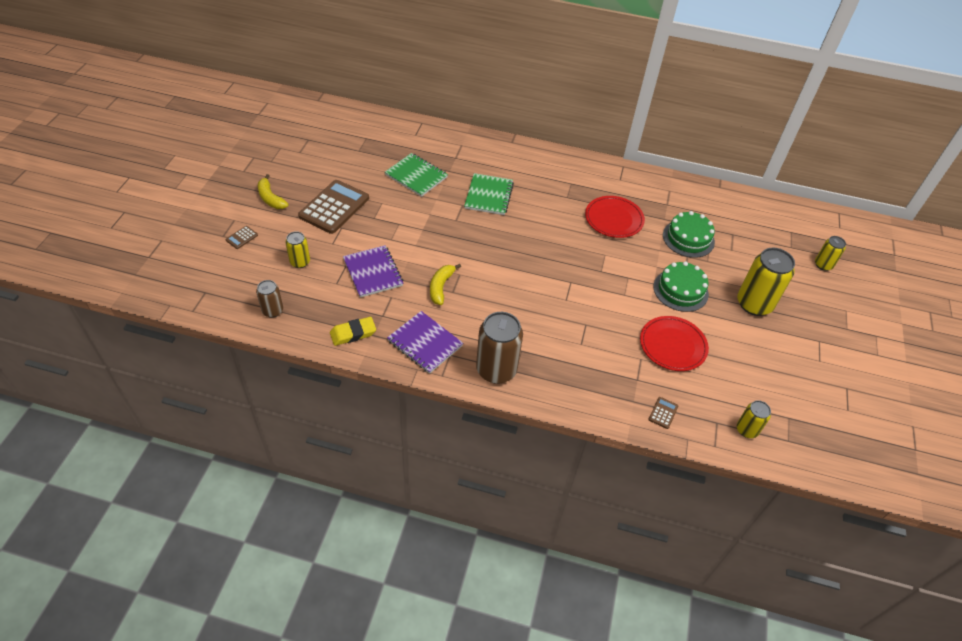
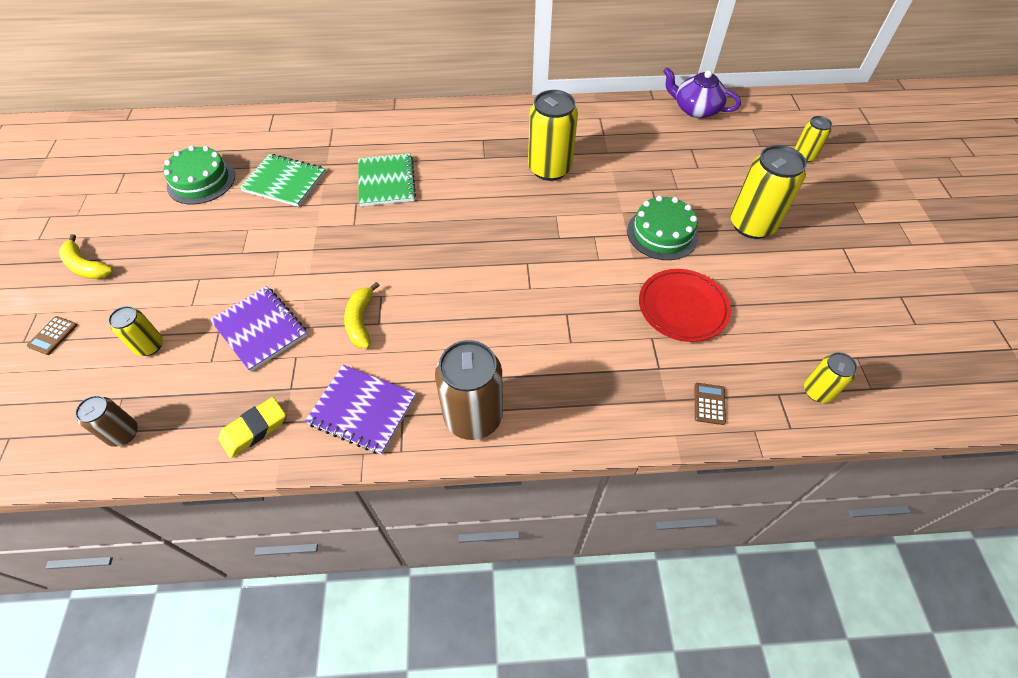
camera: 15 degrees left, 5 degrees up
brown calculator [298,180,369,234] -> none
red plate [585,196,645,238] -> yellow can [528,90,578,181]
green cake [663,211,715,258] -> green cake moved to [163,145,235,205]
none -> purple teapot [663,67,741,118]

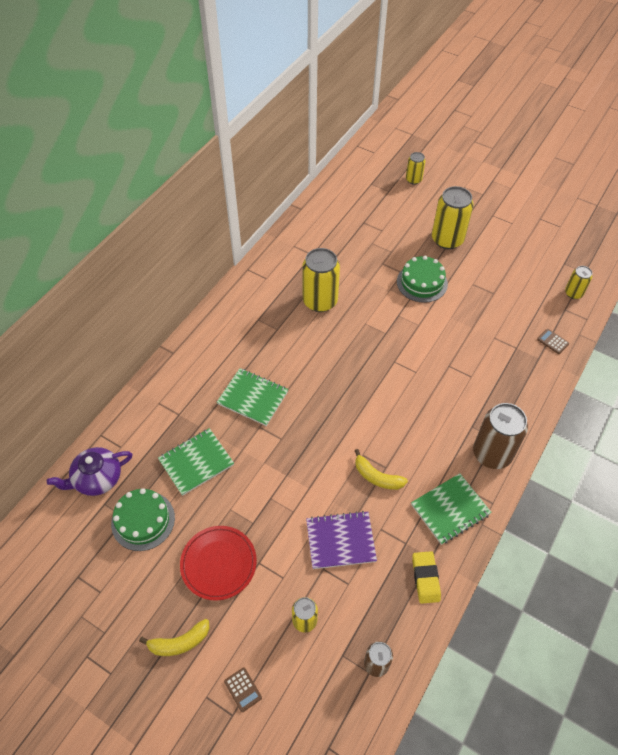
camera: 55 degrees left, 0 degrees up
purple notebook [305,365,416,455] -> green notebook [411,473,492,545]
red plate [639,269,731,342] -> red plate moved to [180,526,257,601]
purple teapot [663,67,741,118] -> purple teapot moved to [47,447,133,496]

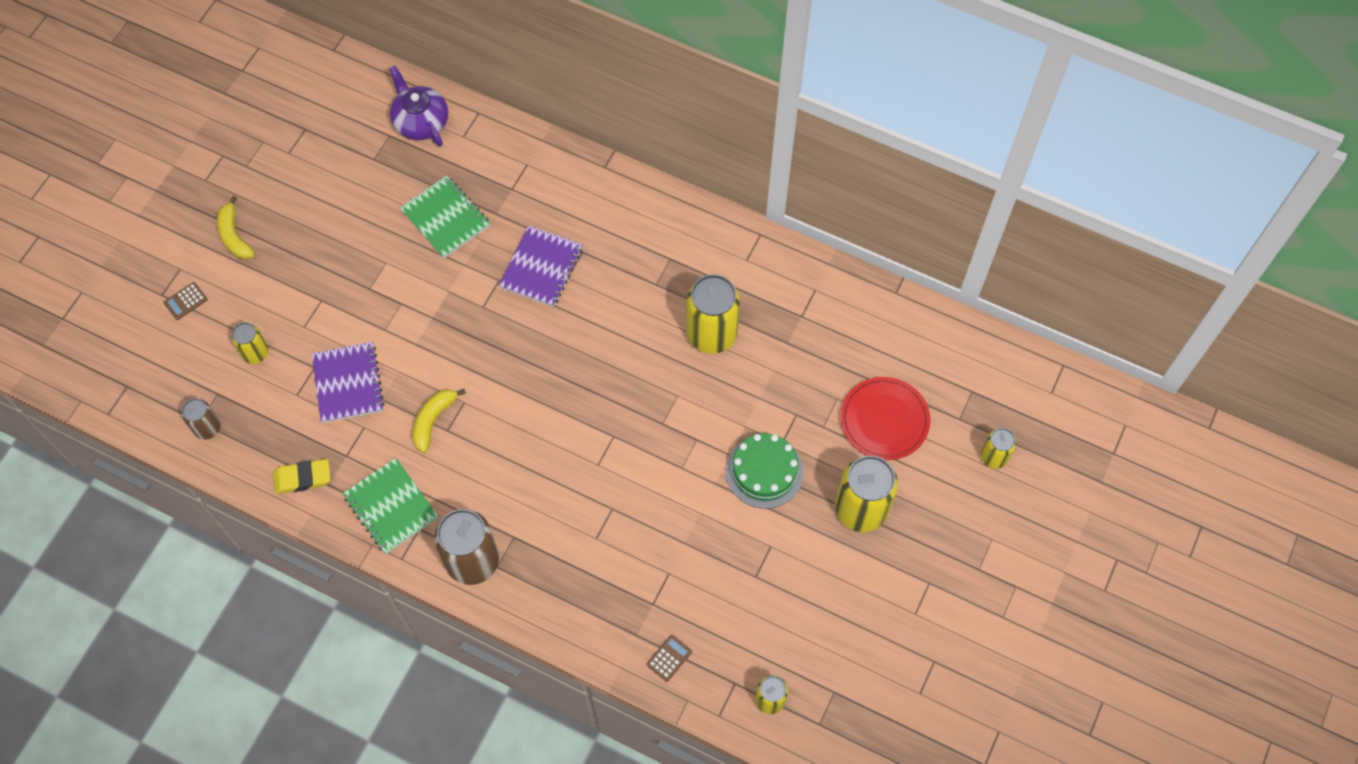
camera: 85 degrees right, 10 degrees up
green cake [111,488,175,551] -> none
red plate [180,526,257,601] -> red plate moved to [841,377,930,460]
green notebook [217,368,288,426] -> purple notebook [499,225,582,307]

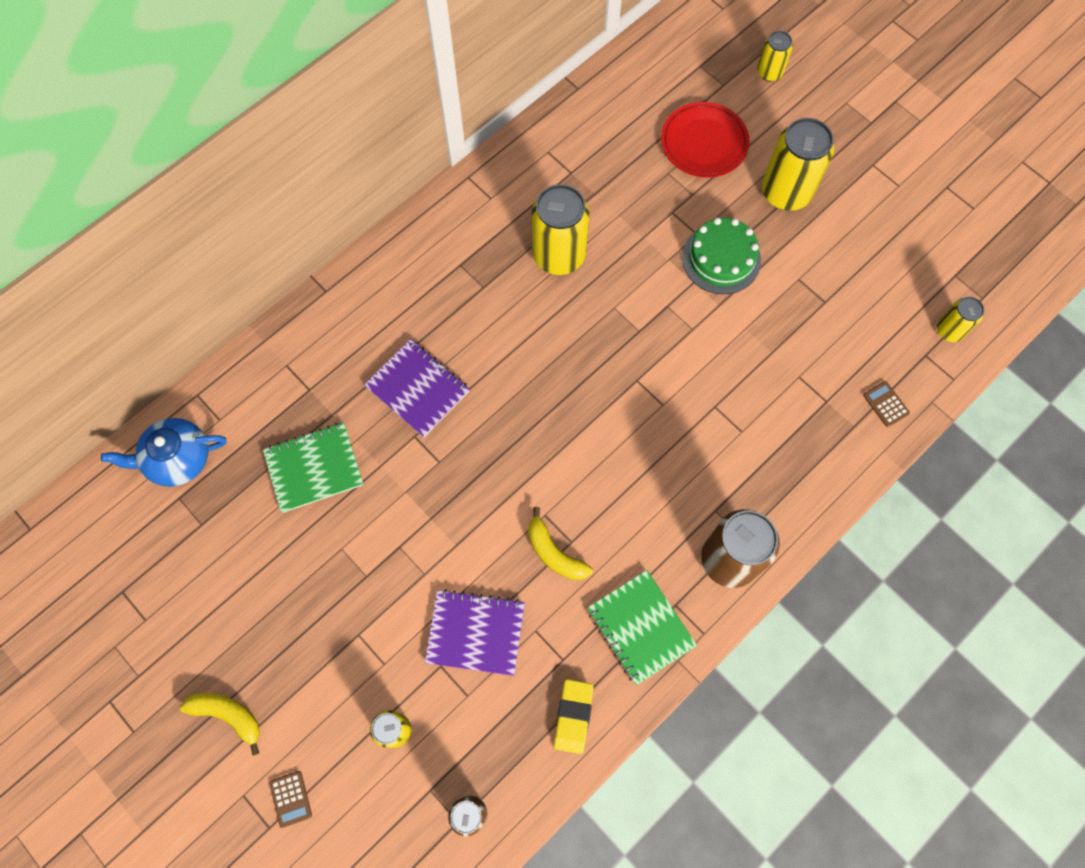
camera: 70 degrees left, 5 degrees up
yellow banana [217,196,255,260] -> yellow banana turned 150 degrees counterclockwise [180,693,260,756]
green notebook [342,458,439,554] -> green notebook turned 75 degrees clockwise [587,570,697,685]
purple teapot [389,66,448,147] -> blue teapot [101,418,226,487]

